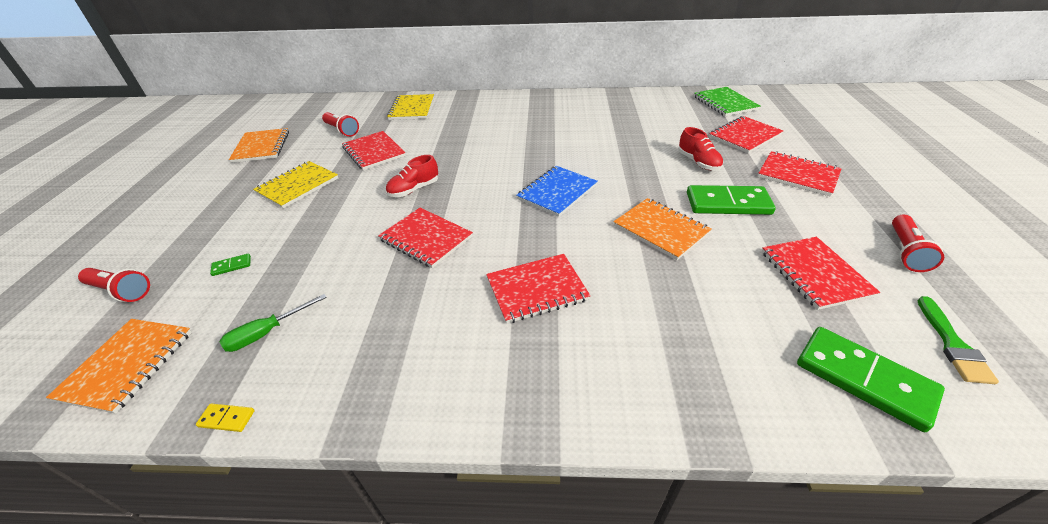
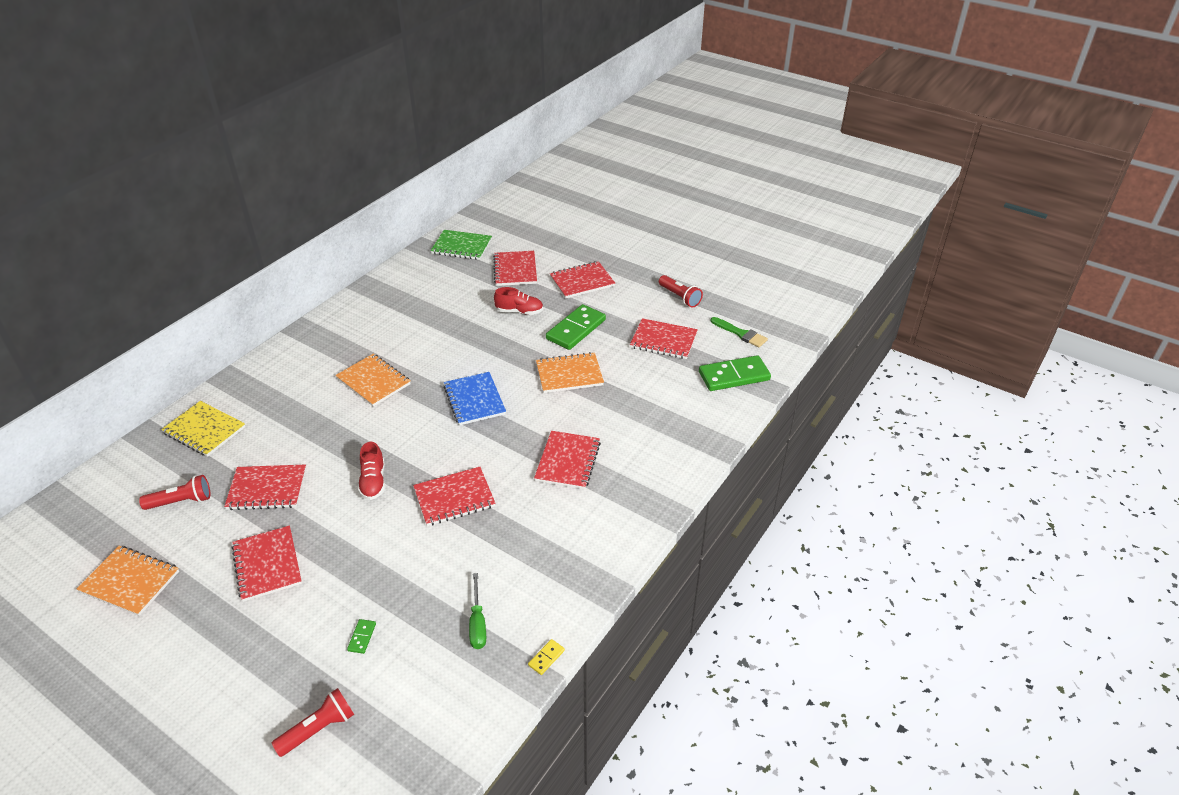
camera: 60 degrees left, 0 degrees up
orange notebook [46,319,192,414] -> orange notebook moved to [335,354,411,407]
yellow notebook [253,161,338,209] -> red notebook [231,525,302,602]

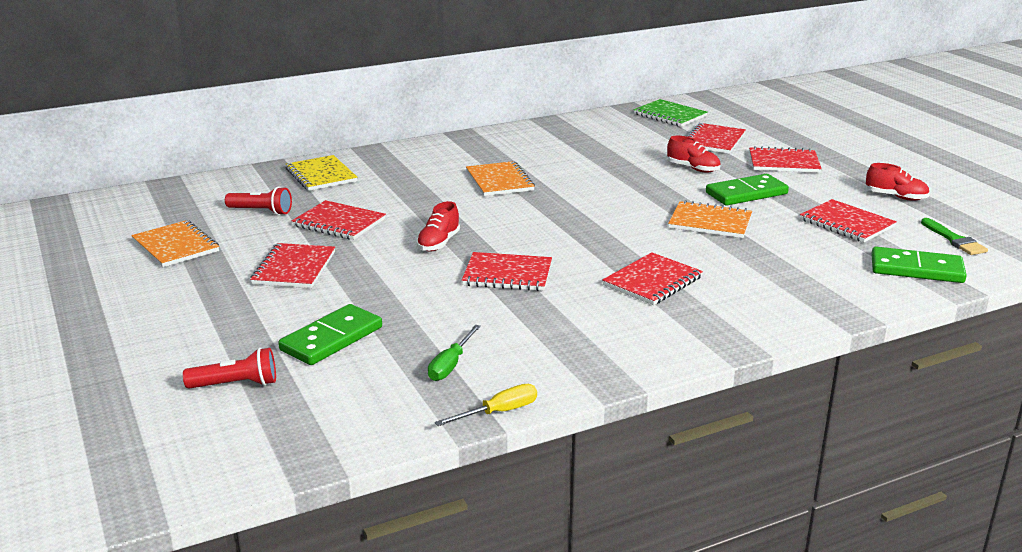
camera: 30 degrees right, 15 degrees down
green domino [347,619,376,654] -> green domino [278,304,382,365], size x2.41
blue notebook [443,372,506,425] -> none
yellow domino [528,639,565,675] -> yellow screwdriver [435,384,537,426]
red flashlight [659,275,703,308] -> red shoe [866,163,930,200]

